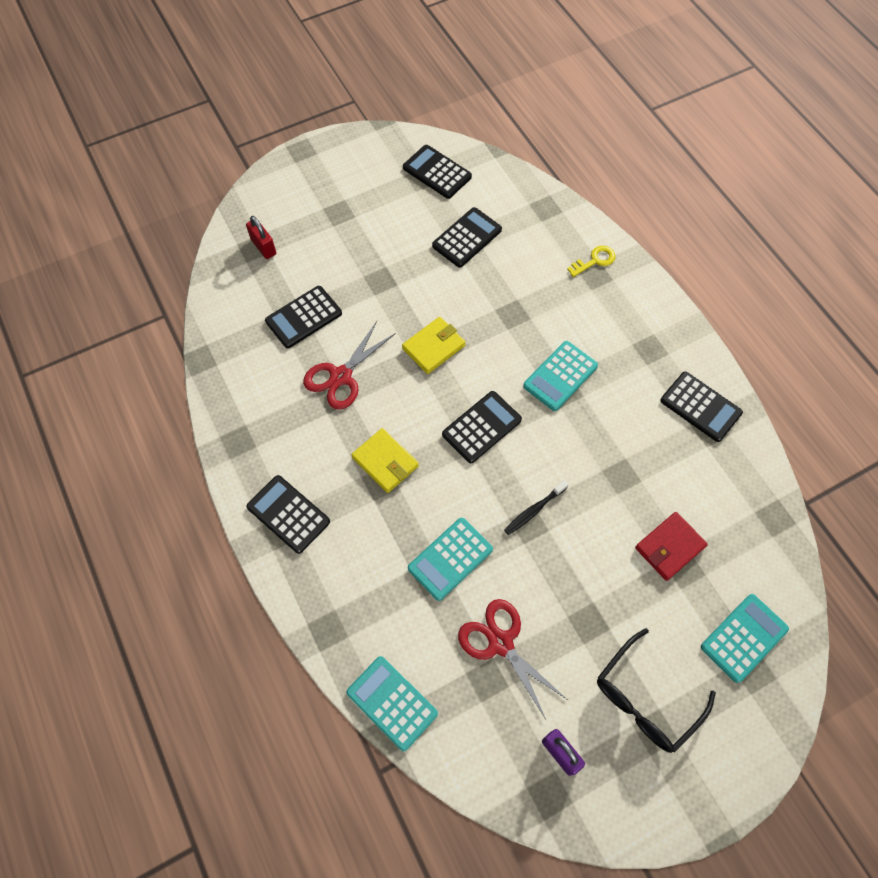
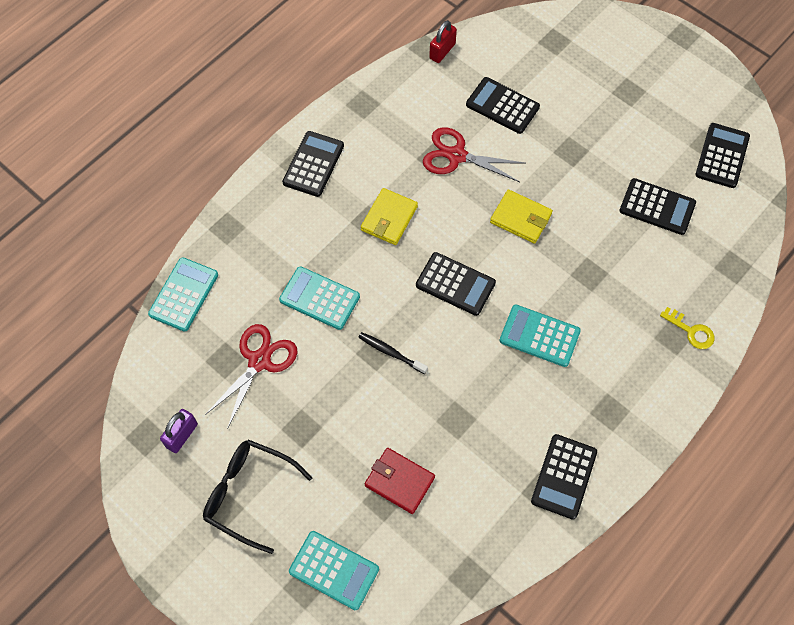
camera: 70 degrees right, 0 degrees up
red padlock [246,216,276,259] -> red padlock moved to [429,20,457,63]

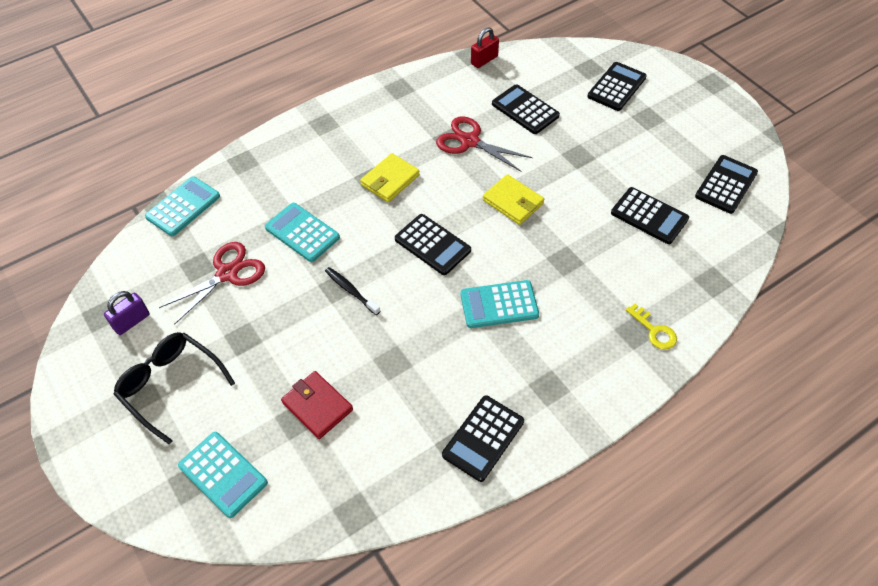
camera: 15 degrees right, 10 degrees down
black calculator [282,131,344,197] -> black calculator moved to [587,62,647,111]
turquoise calculator [499,305,581,367] -> turquoise calculator turned 45 degrees counterclockwise [460,280,539,328]

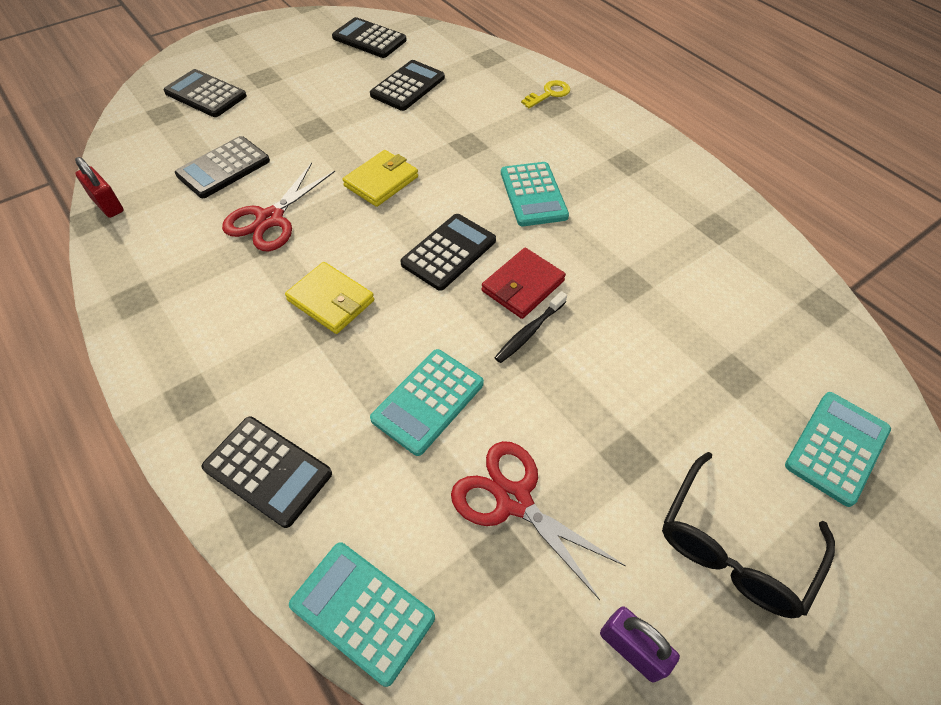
camera: 95 degrees left, 0 degrees up
red wallet [281,371,353,439] -> red wallet moved to [481,248,566,319]
black calculator [442,396,524,482] -> black calculator moved to [202,417,332,528]

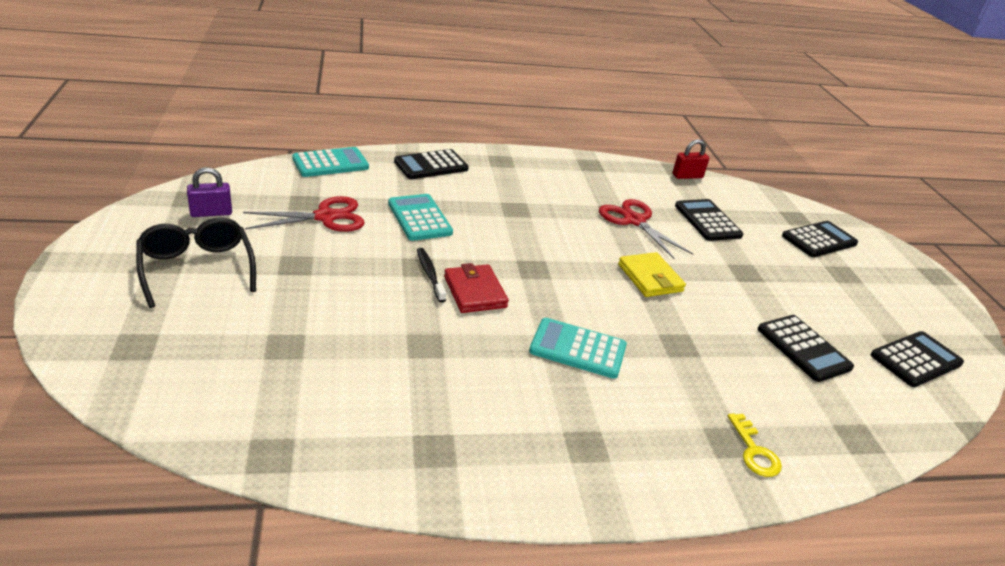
camera: 115 degrees right, 20 degrees down
yellow wallet [285,262,374,334] -> none
black calculator [400,214,496,291] -> none
turquoise calculator [785,392,891,507] -> none

